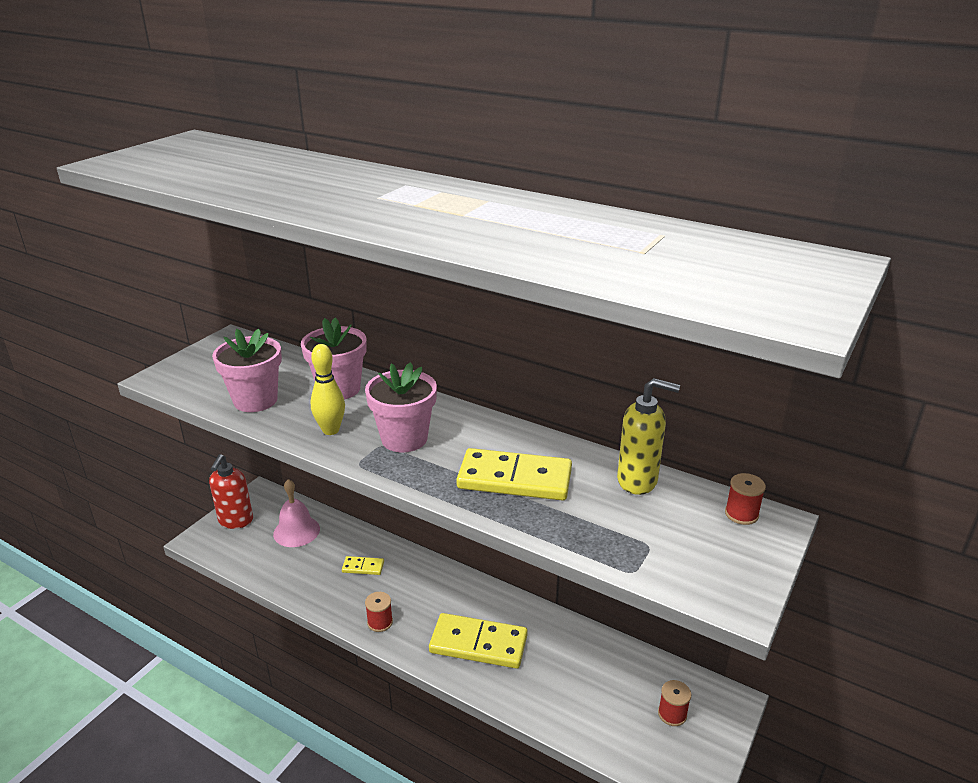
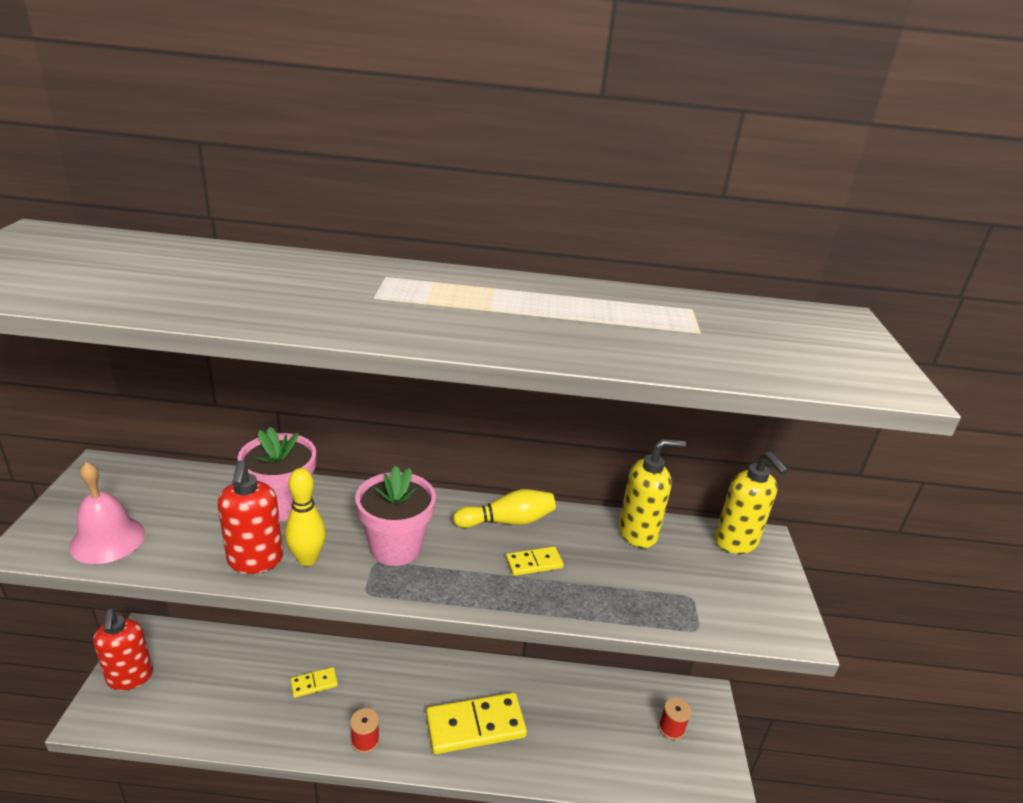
camera: 30 degrees left, 0 degrees up
pink flower pot [212,329,282,412] -> none
pink bell [273,479,320,547] -> pink bell moved to [69,462,145,564]
yellow domino [457,448,572,501] -> yellow domino [506,546,564,576], size x0.48
red spool [725,473,766,525] -> yellow soap dispenser [715,451,788,554]
none -> red soap dispenser [218,460,283,574]
none -> yellow bowling pin [453,489,556,528]

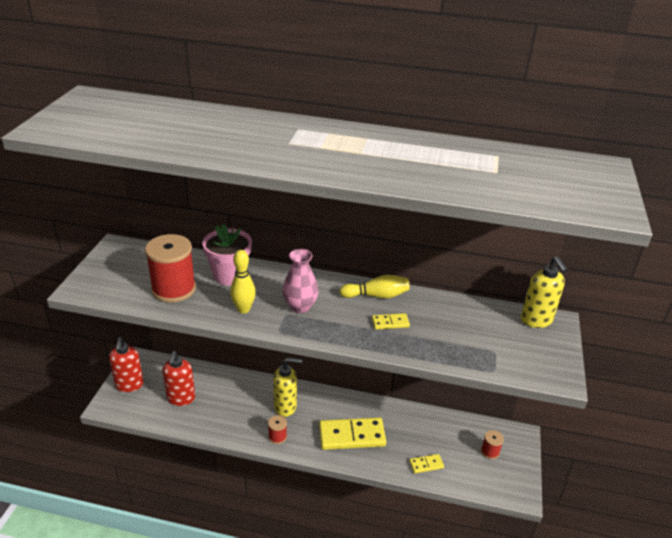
camera: 10 degrees right, 5 degrees up
pink bell [69,462,145,564] -> none
red soap dispenser [218,460,283,574] -> red soap dispenser moved to [162,351,195,406]
yellow domino [290,667,338,698] -> yellow domino moved to [409,454,444,473]
pink flower pot [355,466,436,566] -> pink vase [282,249,319,313]
yellow soap dispenser [619,439,686,548] -> yellow soap dispenser moved to [273,357,302,417]
none -> red spool [145,234,196,302]

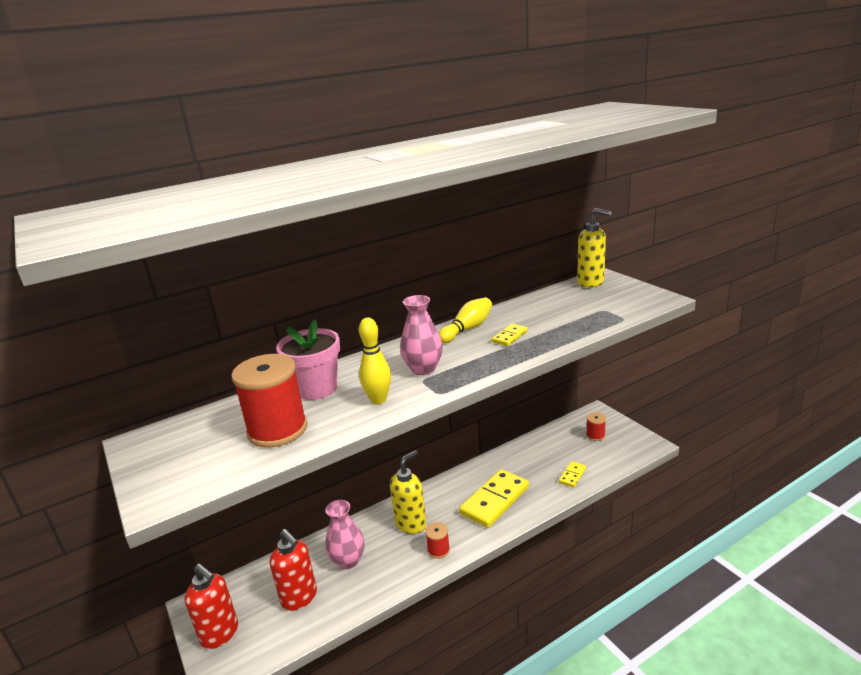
camera: 40 degrees left, 10 degrees down
none -> pink vase [325,500,365,569]

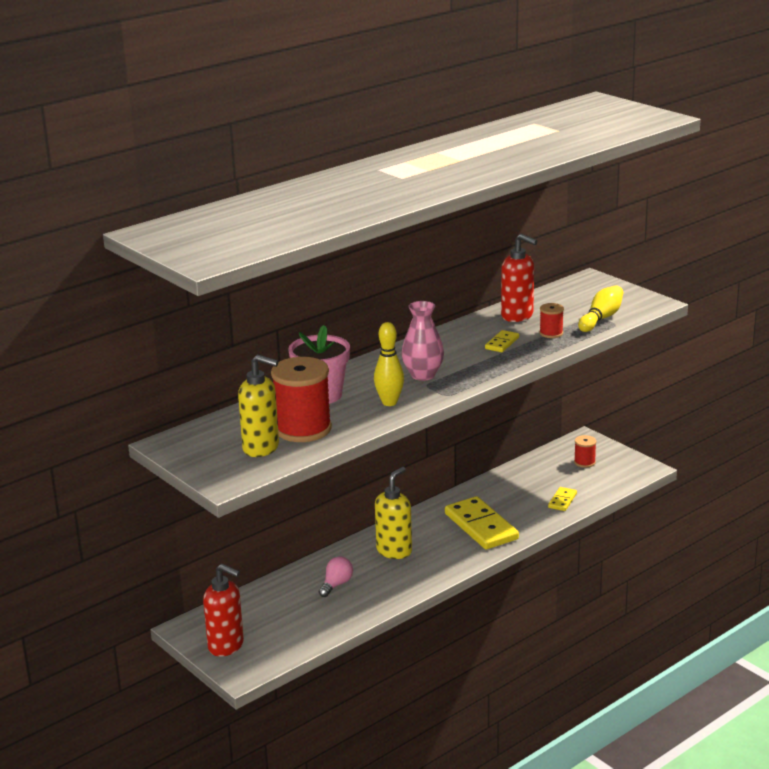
camera: 10 degrees left, 0 degrees up
red soap dispenser [270,529,317,611] -> red soap dispenser moved to [501,234,537,322]
pink vase [325,500,365,569] -> pink light bulb [319,556,353,597]
red spool [425,522,450,559] -> red spool moved to [539,303,564,338]
yellow bowling pin [439,297,492,343] -> yellow bowling pin moved to [578,285,623,332]
yellow domino [459,469,529,528] -> yellow domino turned 60 degrees counterclockwise [445,496,519,549]
yellow soap dispenser [577,208,612,287] -> yellow soap dispenser moved to [238,355,279,457]

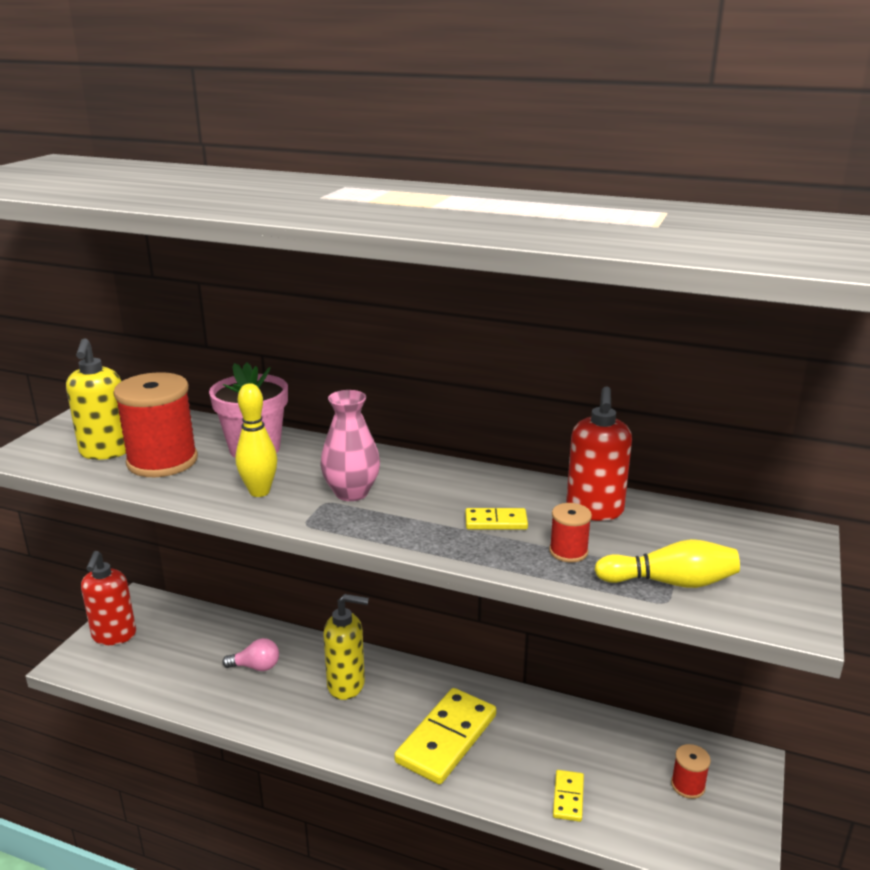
camera: 60 degrees right, 0 degrees up
yellow domino [548,487,577,511] -> yellow domino turned 75 degrees counterclockwise [553,770,584,822]

